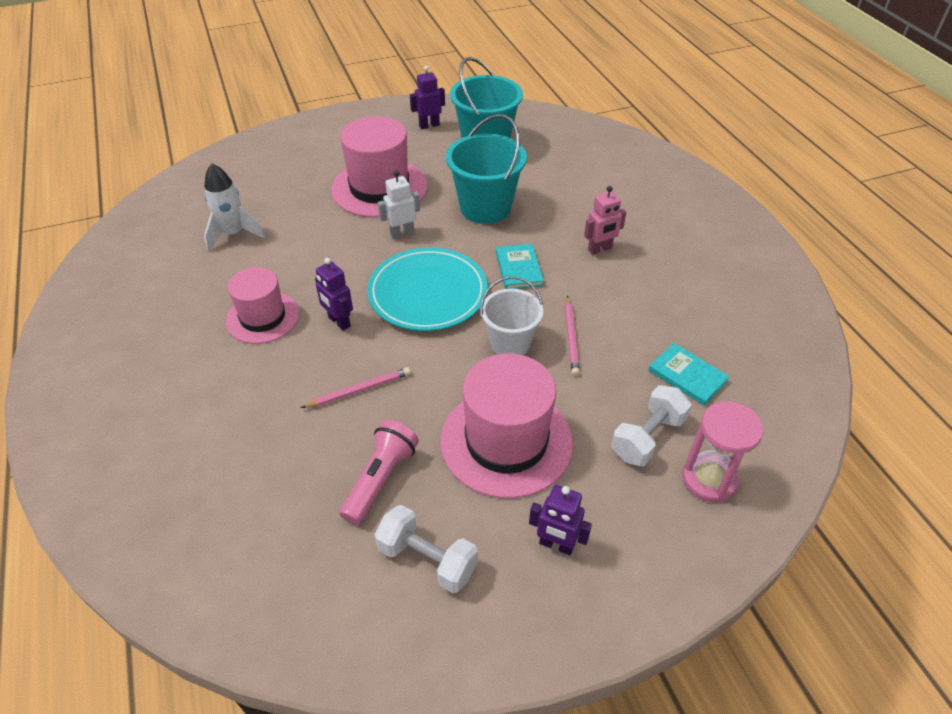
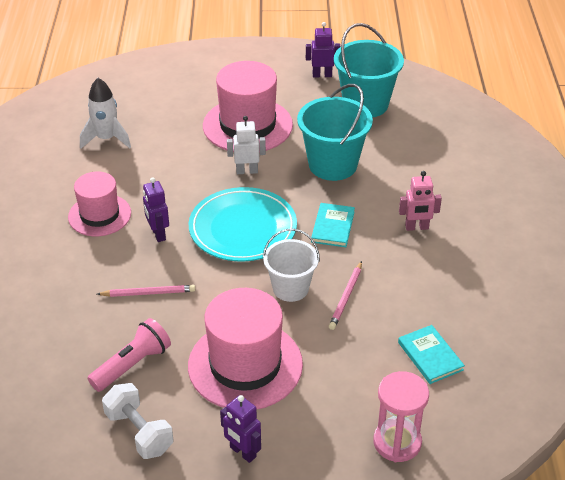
camera: 20 degrees right, 5 degrees down
white dumbbell [611,385,692,466] -> none

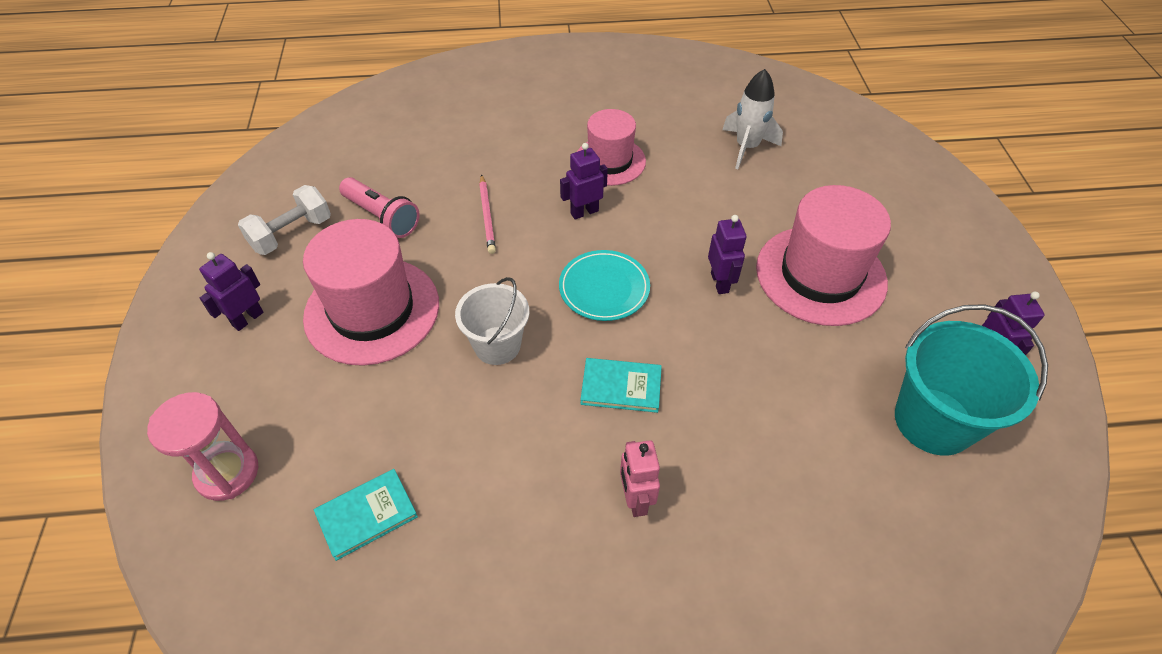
camera: 85 degrees right, 10 degrees up
turquoise plate [189,187,297,262] -> turquoise plate [559,250,650,321], size x0.65
white robot [227,116,266,174] -> purple robot [708,215,747,294]
turquoise bucket [297,84,373,181] -> none
pink pencil [329,261,362,330] -> none

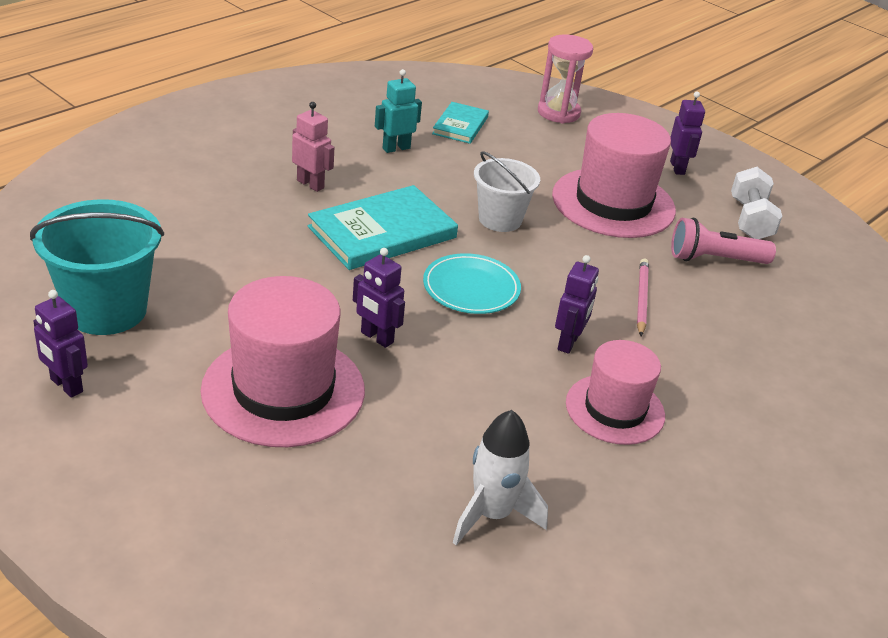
camera: 135 degrees right, 15 degrees down
pink pencil [479,174,496,254] -> pink pencil turned 60 degrees clockwise [637,259,649,336]
turquoise book [580,358,662,413] -> turquoise book [308,185,458,270], size x1.77
none -> turquoise robot [375,69,422,153]

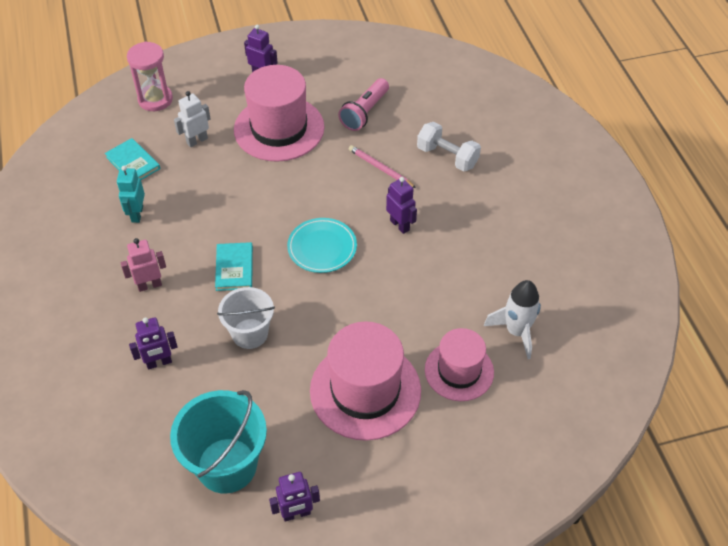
camera: 55 degrees left, 15 degrees up
turquoise book [308,185,458,270] -> turquoise book [215,242,253,291], size x0.57
purple robot [353,248,405,348] -> purple robot moved to [129,317,178,370]
white bucket [474,151,540,232] -> white bucket moved to [217,287,275,349]
pink hat [566,340,665,445] -> pink hat moved to [425,328,494,401]
white dumbbell [731,167,782,239] -> white dumbbell moved to [417,122,481,171]
none -> white robot [174,91,211,147]

